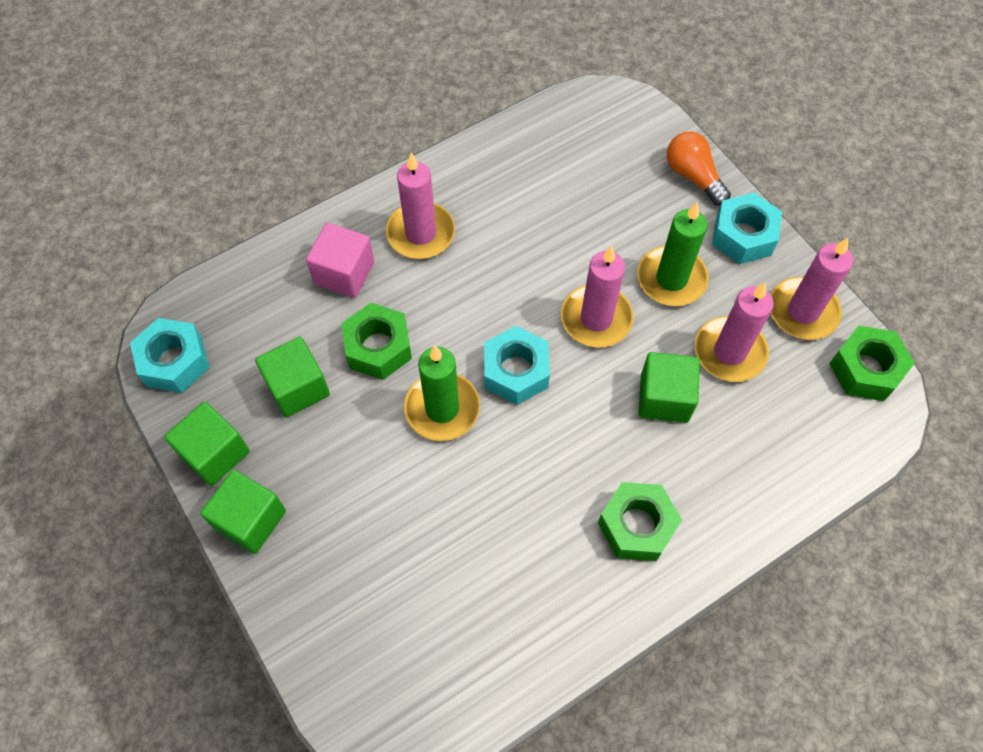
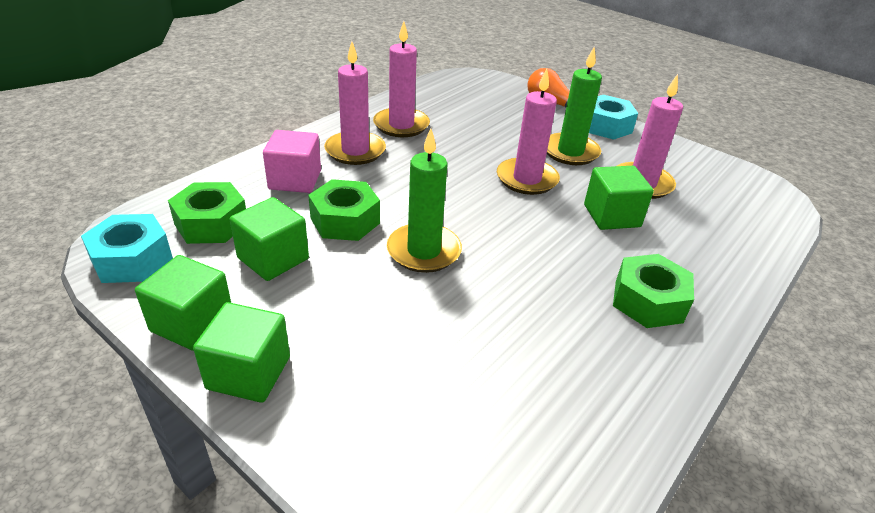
camera: 20 degrees left, 25 degrees down
turquoise nut [484,326,550,405] -> none
pink candle [770,238,853,340] -> pink candle moved to [373,21,430,137]
green nut [829,326,915,401] -> green nut moved to [168,182,246,244]

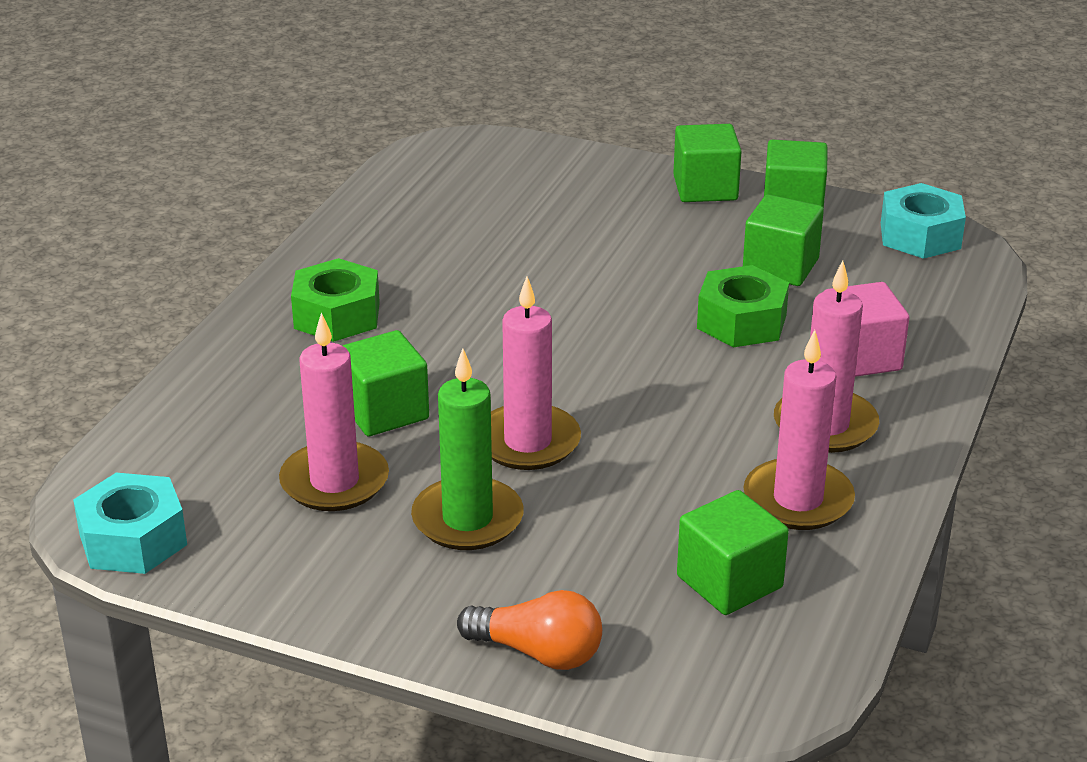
camera: 165 degrees right, 5 degrees down
green nut [168,182,246,244] -> none
green candle [387,128,462,273] -> none
turquoise nut [589,95,638,140] -> turquoise nut moved to [73,473,187,574]
none -> green cube [677,490,789,615]

